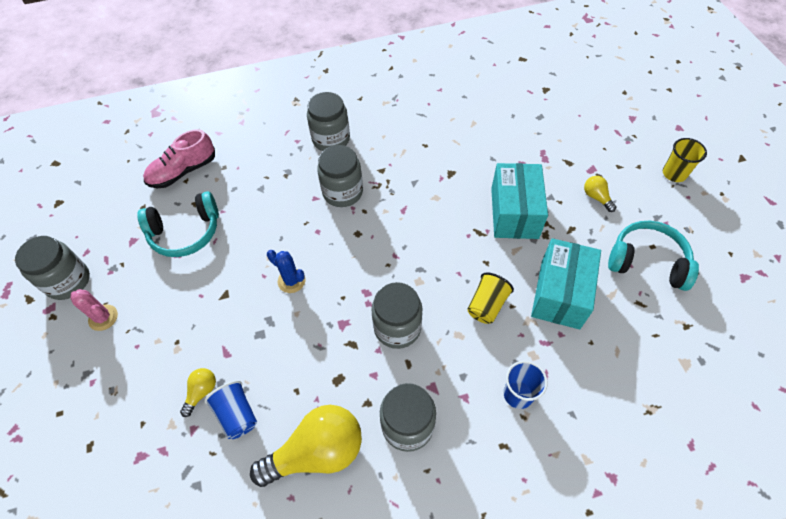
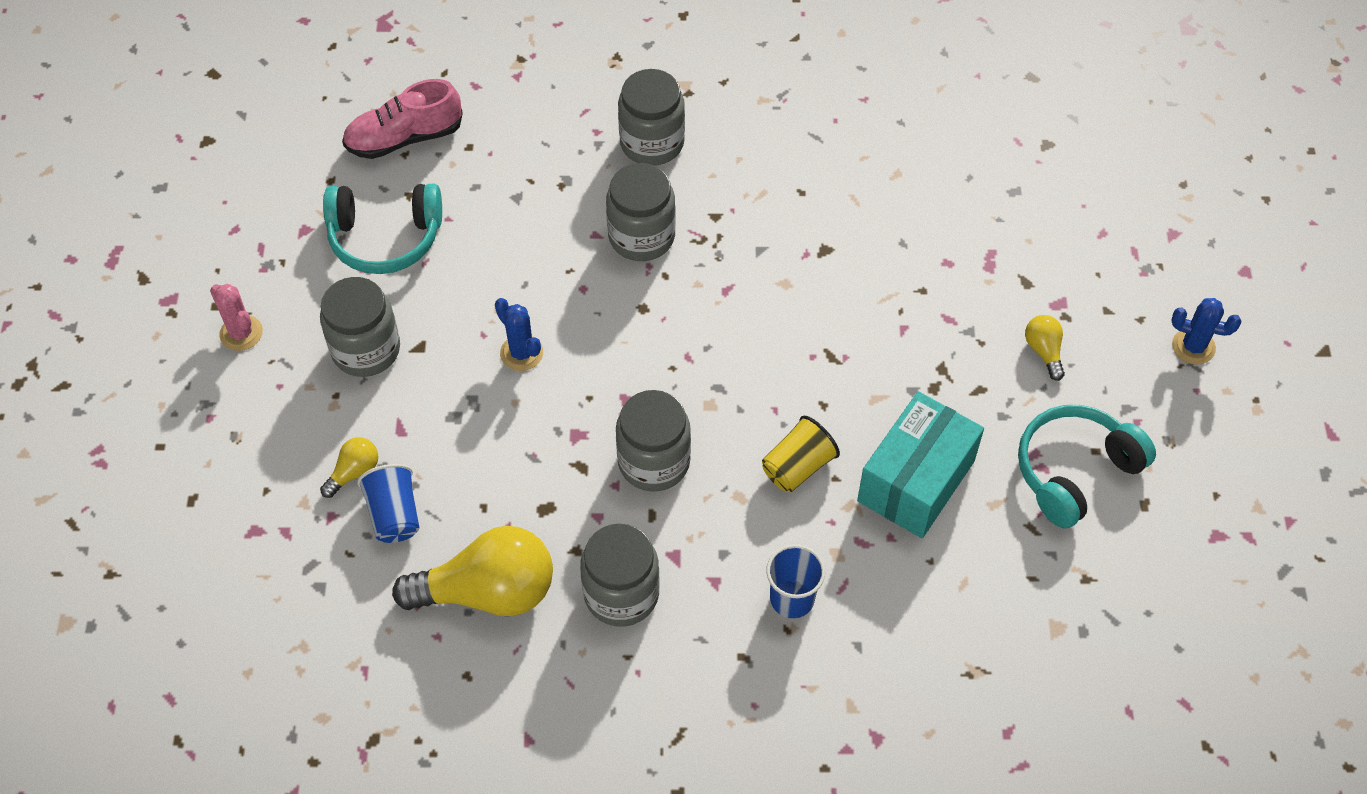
camera: 15 degrees right, 0 degrees up
grey jar [15,236,90,300] -> grey jar moved to [320,277,400,377]
turquoise box [491,163,548,239] -> none
turquoise headphones [608,221,699,291] -> turquoise headphones turned 75 degrees counterclockwise [1018,405,1156,529]
yellow cup [663,138,707,182] -> blue cactus [1171,298,1242,365]

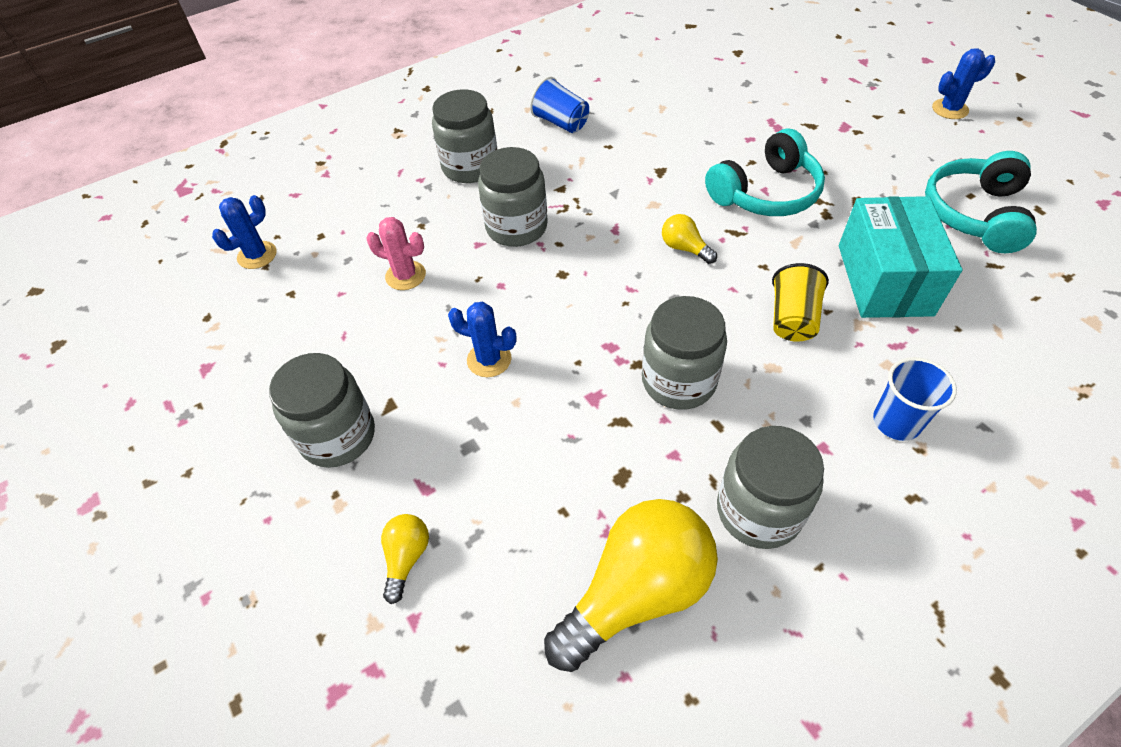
camera: 30 degrees left, 5 degrees down
pink cactus [210,284,263,351] -> pink cactus moved to [366,217,426,290]
turquoise headphones [323,184,442,274] -> turquoise headphones moved to [705,128,825,216]
pink shoe [342,79,463,159] -> blue cactus [212,195,277,269]
blue cup [357,464,420,543] -> blue cup moved to [530,77,589,133]
yellow light bulb [1025,315,1065,381] -> yellow light bulb moved to [662,214,717,264]

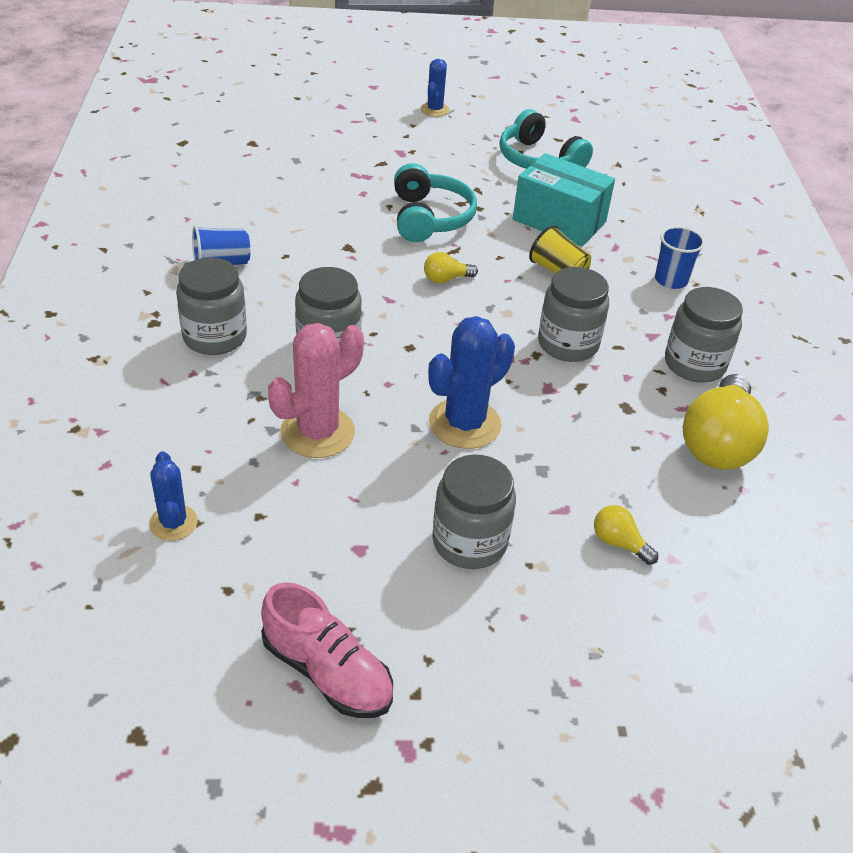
camera: 65 degrees left, 10 degrees down
pink cactus [366,217,426,290] -> pink cactus [268,323,364,458], size x1.72
blue cactus [448,302,517,377] -> blue cactus [428,316,515,449], size x1.72
yellow light bulb [544,499,718,672] -> yellow light bulb turned 150 degrees counterclockwise [683,374,769,470]
none -> pink shoe [261,582,393,718]

